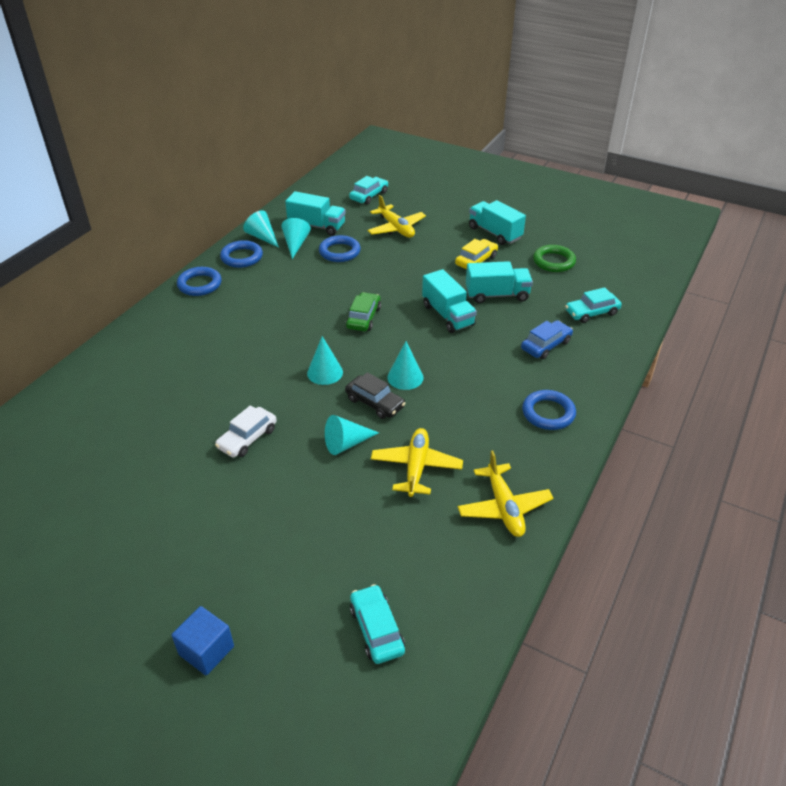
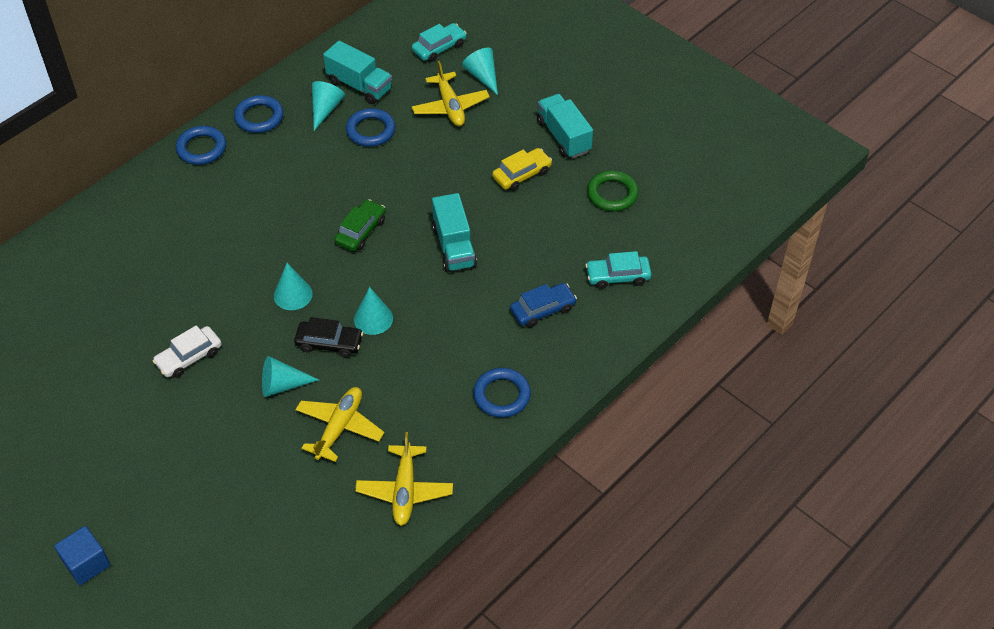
camera: 15 degrees right, 10 degrees up
turquoise cone [243,210,279,248] -> turquoise cone moved to [462,48,498,95]
black car [345,372,406,419] -> black car turned 45 degrees counterclockwise [294,317,363,358]
turquoise car [350,584,405,664] -> none
turquoise truck [466,261,533,303] -> none

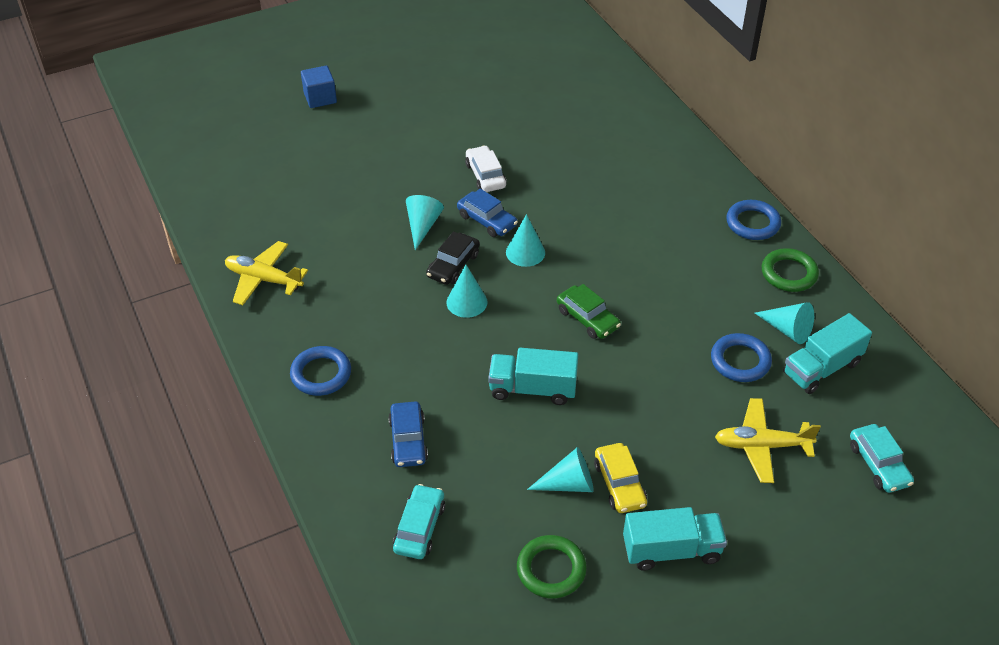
camera: 110 degrees right, 5 degrees down
blue ring [234,95,283,133] -> green ring [762,248,819,292]
yellow plane [295,387,384,462] -> none
turquoise cone [462,48,498,95] -> turquoise cone moved to [527,447,594,492]
none -> blue car [457,189,518,237]

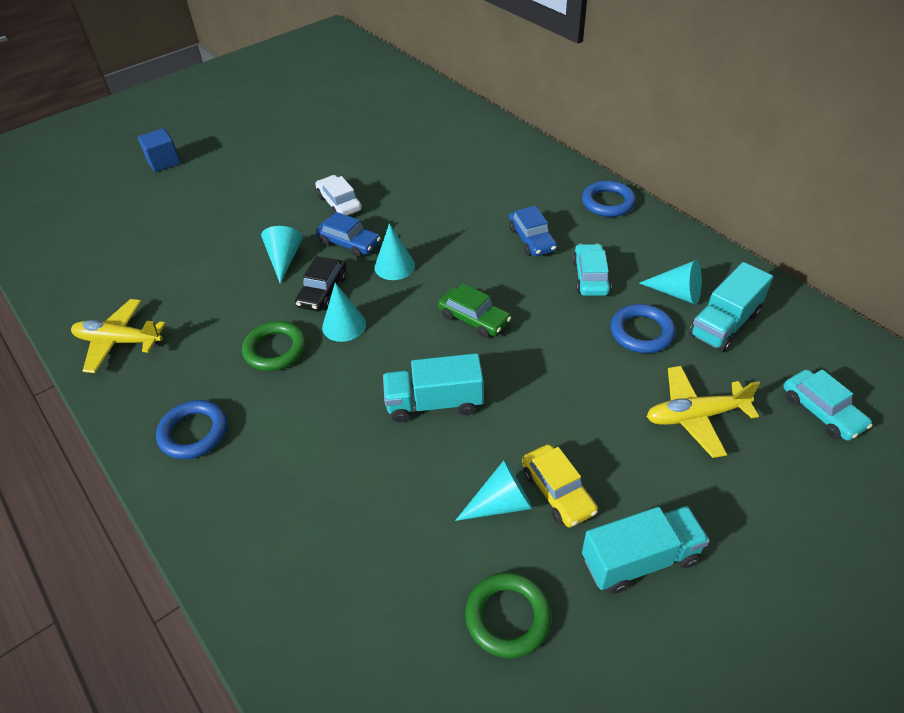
camera: 10 degrees left, 0 degrees up
blue car [388,401,428,467] -> blue car moved to [509,206,557,257]
turquoise car [393,484,445,559] -> turquoise car moved to [573,244,611,296]
green ring [762,248,819,292] -> green ring moved to [242,321,306,371]

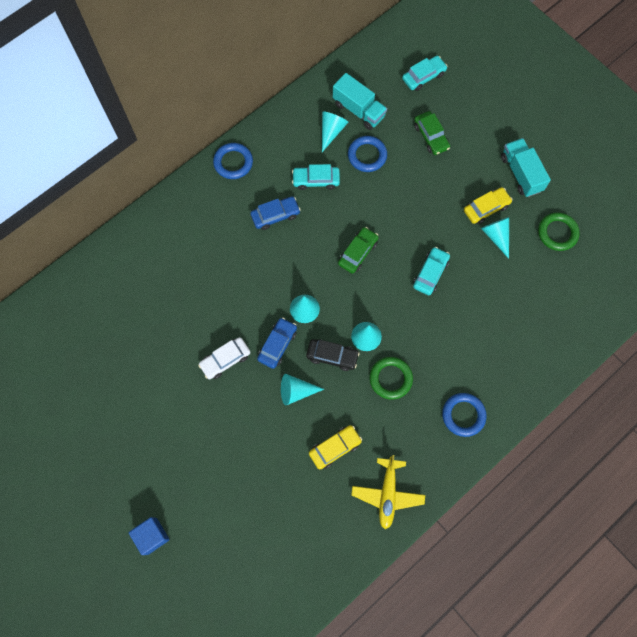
camera: 95 degrees left, 25 degrees up
turquoise truck [383,353,483,422] -> turquoise car [413,247,450,295]
yellow plane [647,366,760,458] -> green car [414,111,450,155]
none -> yellow car [309,425,362,470]

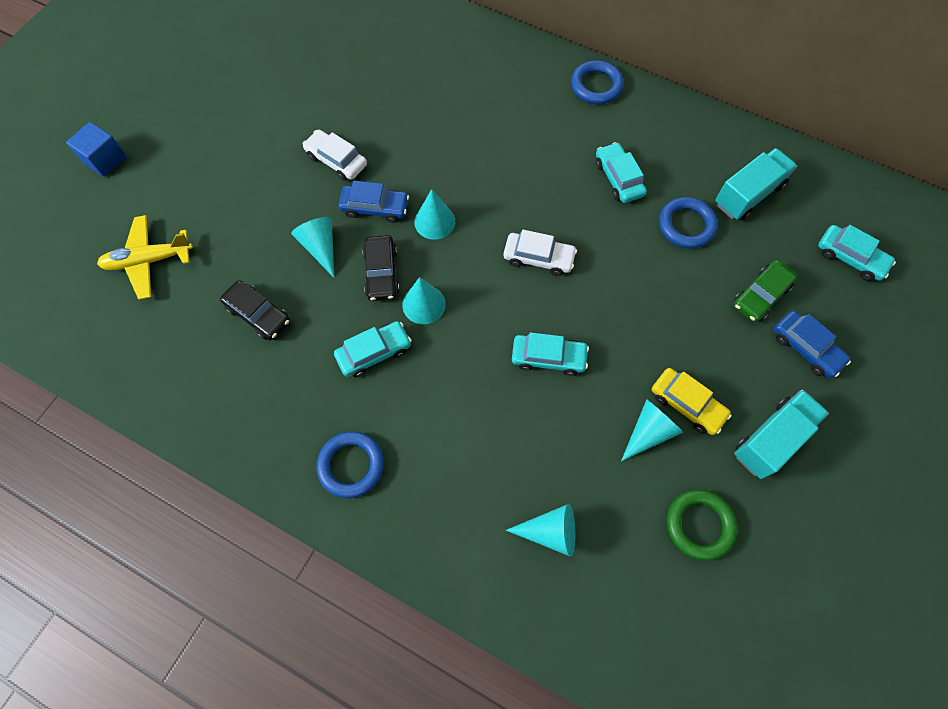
camera: 70 degrees right, 5 degrees down
blue car [250,196,301,230] -> blue car moved to [773,311,851,378]
yellow car [309,425,362,470] -> black car [220,280,290,340]
turquoise cone [322,112,348,152] -> turquoise cone moved to [506,504,575,557]
turquoise truck [333,73,387,130] -> turquoise truck turned 150 degrees counterclockwise [715,148,797,221]
green car [338,227,379,274] -> white car [504,230,577,276]
yellow plane [351,455,425,529] -> yellow plane moved to [97,215,193,300]
green ring [370,357,413,400] -> turquoise car [334,321,411,377]

